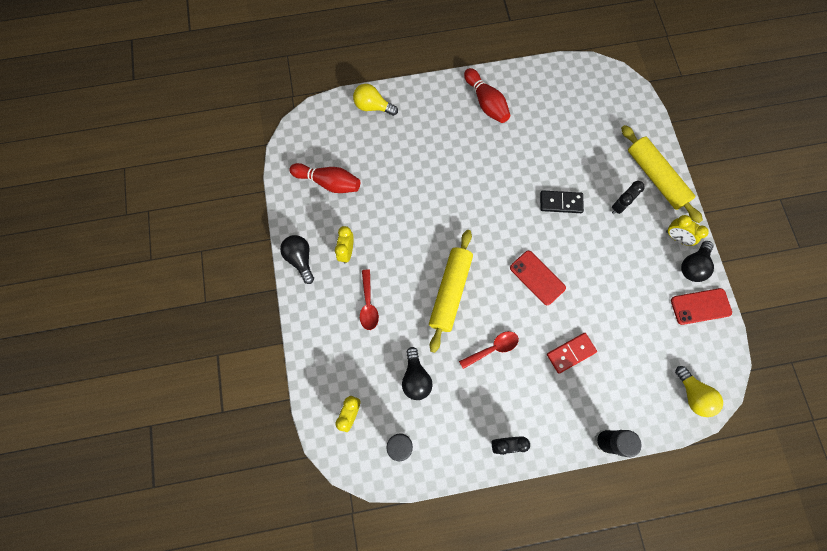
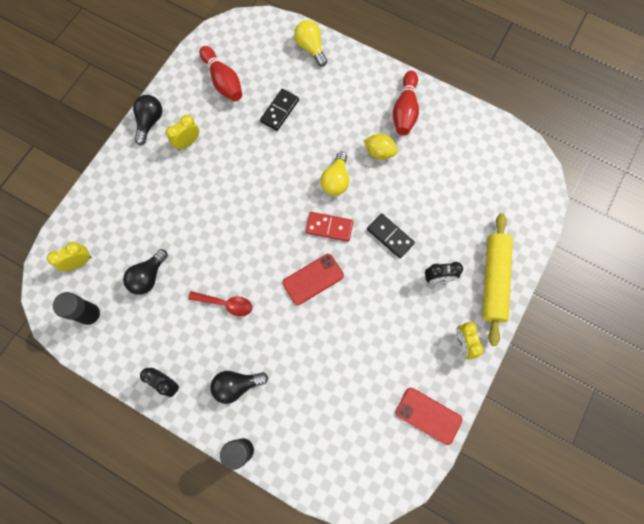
camera: 40 degrees right, 0 degrees up
red spoon [360,269,379,330] -> none
yellow rolling pin [429,230,473,353] -> none
red phone [510,251,566,305] -> red phone turned 60 degrees clockwise [282,254,344,305]
red domino [547,333,597,374] -> red domino moved to [305,212,353,242]
yellow light bulb [675,366,723,417] -> yellow light bulb moved to [320,152,349,195]
black light bulb [681,241,714,282] -> black light bulb moved to [210,371,268,404]
none -> black domino [260,89,299,131]
none -> yellow lemon [363,134,398,160]

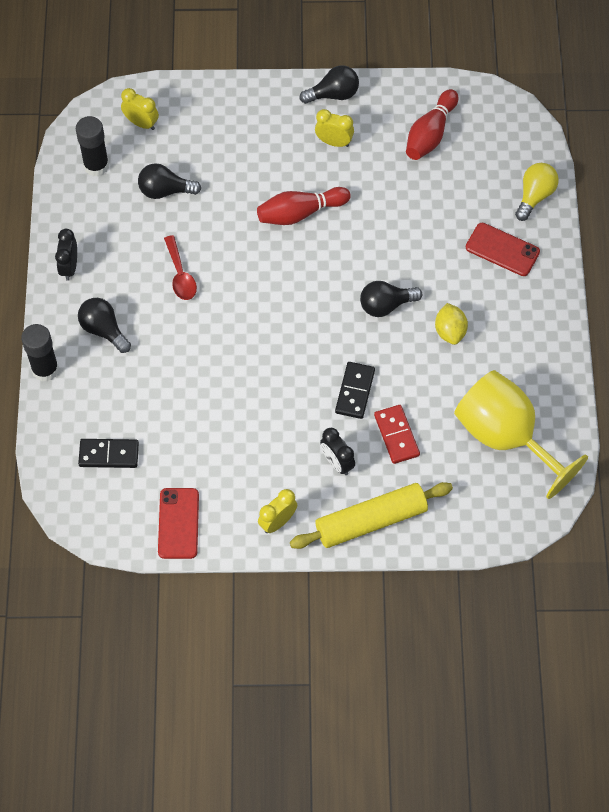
camera: 60 degrees right, 10 degrees down
black domino [260,89,299,131] -> black domino moved to [78,439,139,468]
red phone [282,254,344,305] -> red phone moved to [466,223,540,276]
red domino [305,212,353,242] -> red domino moved to [374,405,420,464]
yellow light bulb [320,152,349,195] -> black light bulb [360,281,422,317]
red bowling pin [393,70,419,136] -> red bowling pin moved to [257,187,351,225]
none -> yellow goblet [454,370,588,499]

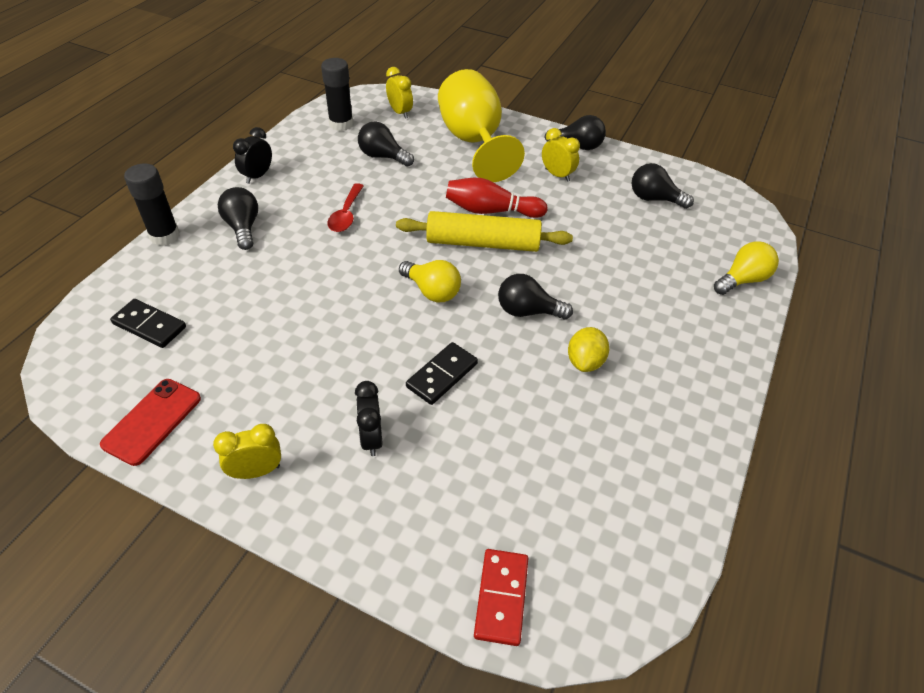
camera: 25 degrees right, 15 degrees down
yellow rolling pin [290,482,453,549] -> yellow rolling pin moved to [396,211,573,252]
red domino [374,405,420,464] -> red domino moved to [474,549,529,646]
red bowling pin [406,89,458,160] -> black light bulb [631,163,694,209]
yellow goblet [454,370,588,499] -> yellow goblet moved to [438,69,525,182]
red phone [466,223,540,276] -> none
none -> yellow light bulb [399,260,461,303]

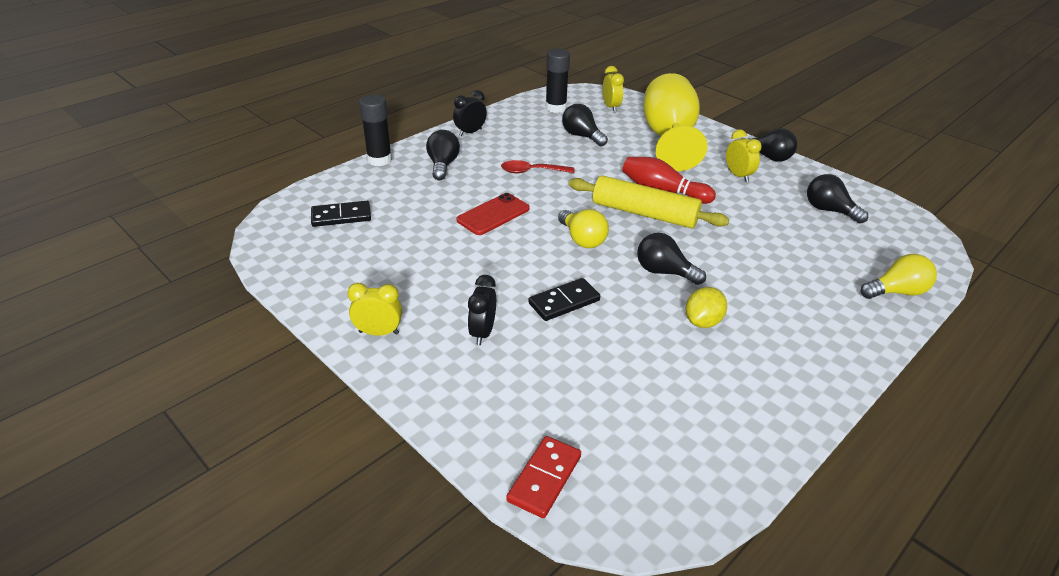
camera: 20 degrees right, 10 degrees down
red phone [100,379,201,466] -> red phone moved to [457,193,530,235]
black domino [110,299,186,348] -> black domino turned 60 degrees counterclockwise [311,201,371,227]
red spoon [327,183,364,232] -> red spoon turned 60 degrees clockwise [501,160,574,173]

